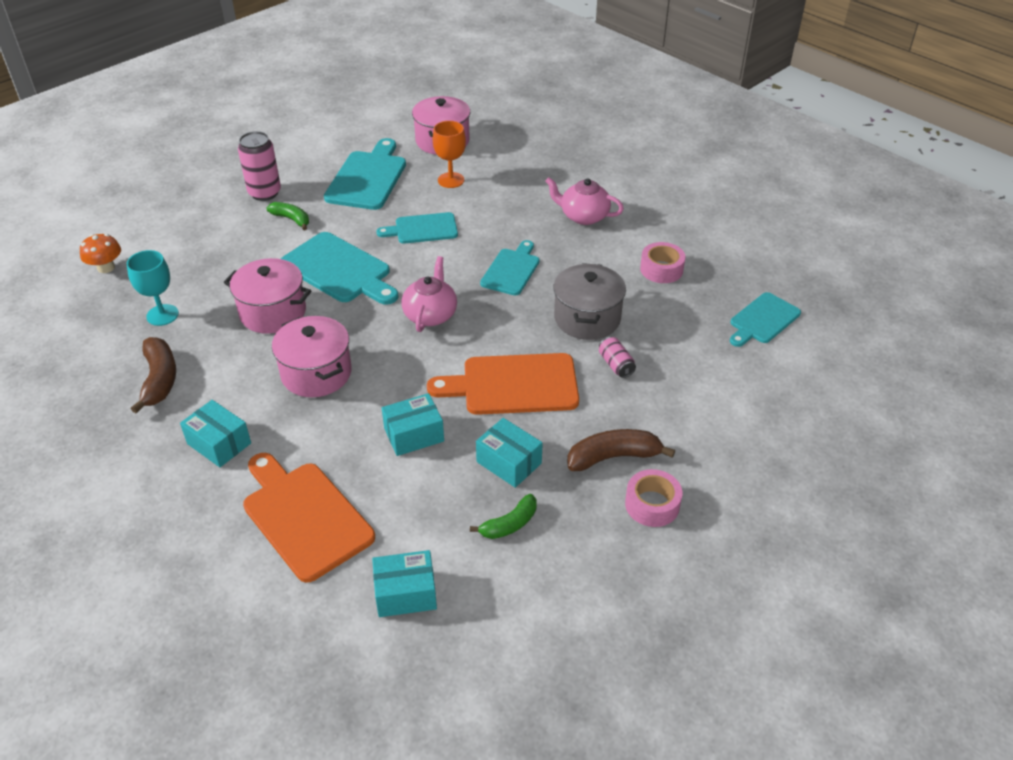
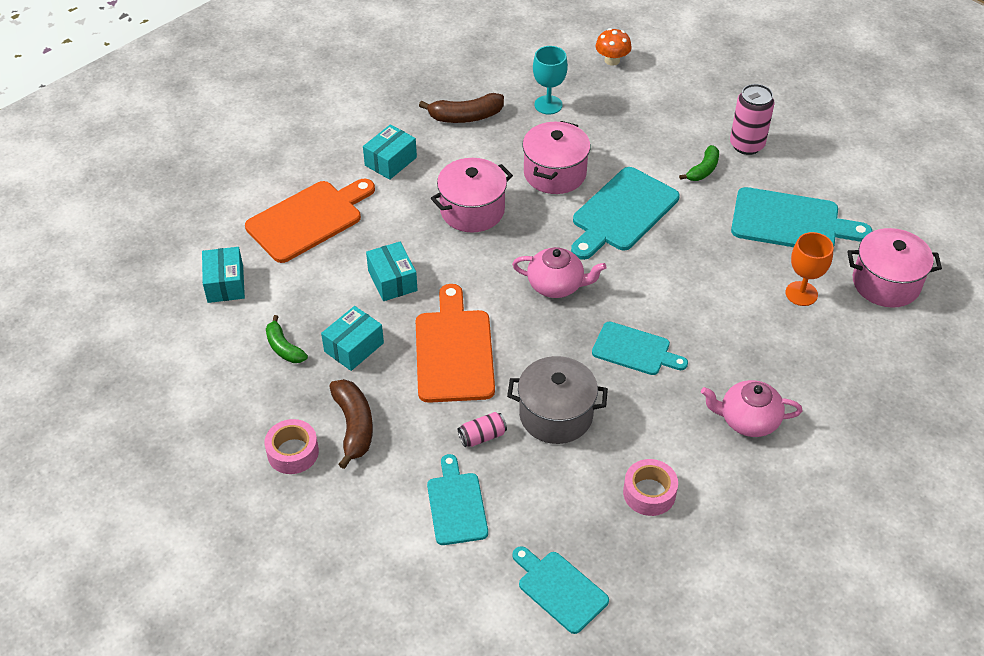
camera: 90 degrees right, 5 degrees up
turquoise cutting board [376,212,458,244] -> turquoise cutting board moved to [427,454,488,545]
pink teapot [545,177,624,225] -> pink teapot turned 105 degrees counterclockwise [701,380,803,437]

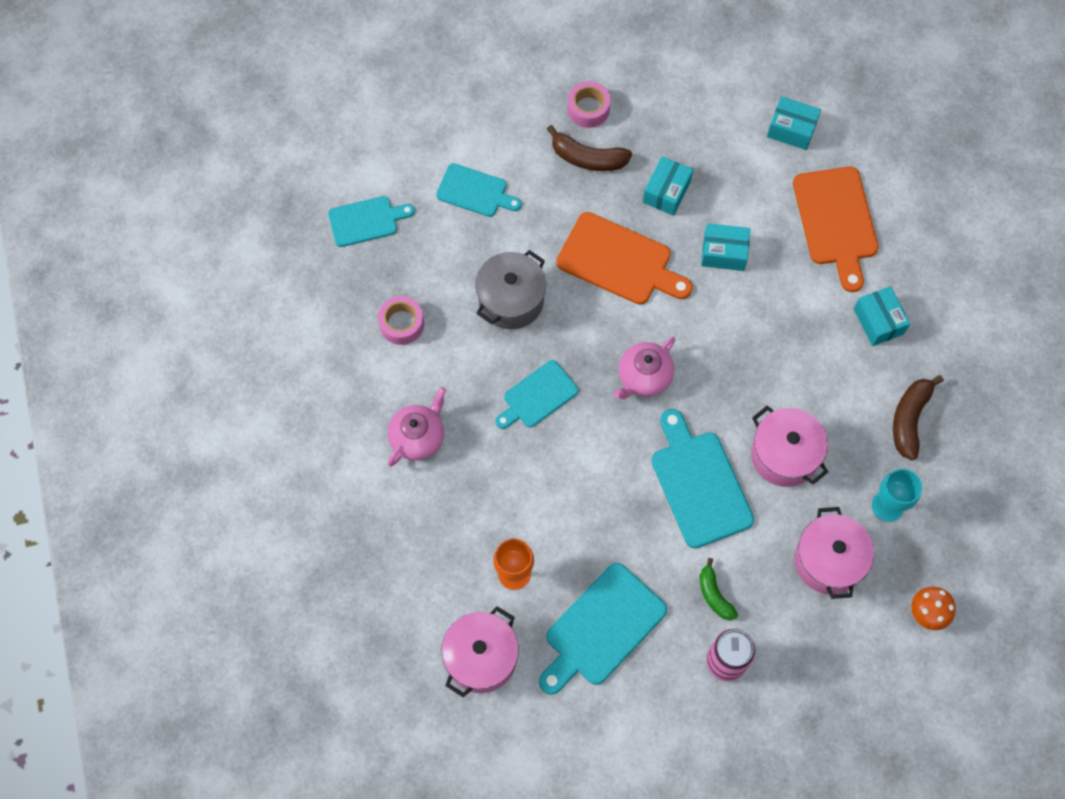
camera: 120 degrees right, 20 degrees up
green banana [266,315,308,363] -> none
turquoise box [321,306,384,371] -> turquoise box turned 45 degrees clockwise [643,156,693,216]
pink pot [431,158,513,233] -> pink pot moved to [794,507,874,599]
pink can [458,412,507,447] -> none

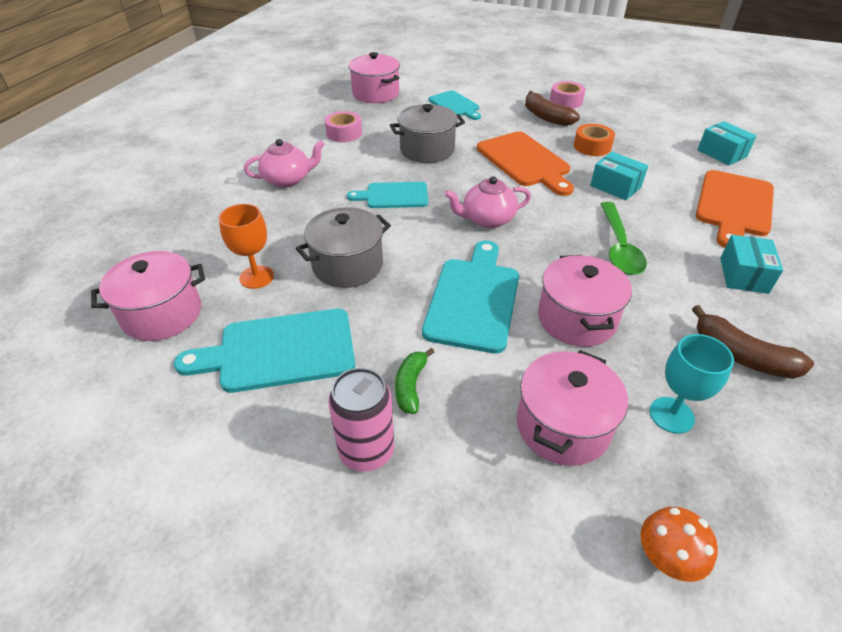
camera: 35 degrees right, 25 degrees down
turquoise cutting board [328,196,415,247] -> pink pot [348,52,400,103]
turquoise box [643,156,693,216] -> orange tape [574,124,615,156]
brown banana [893,375,944,460] -> brown banana turned 105 degrees counterclockwise [692,305,814,379]
none -> grey pot [296,207,391,288]
none -> green spoon [601,202,647,275]

